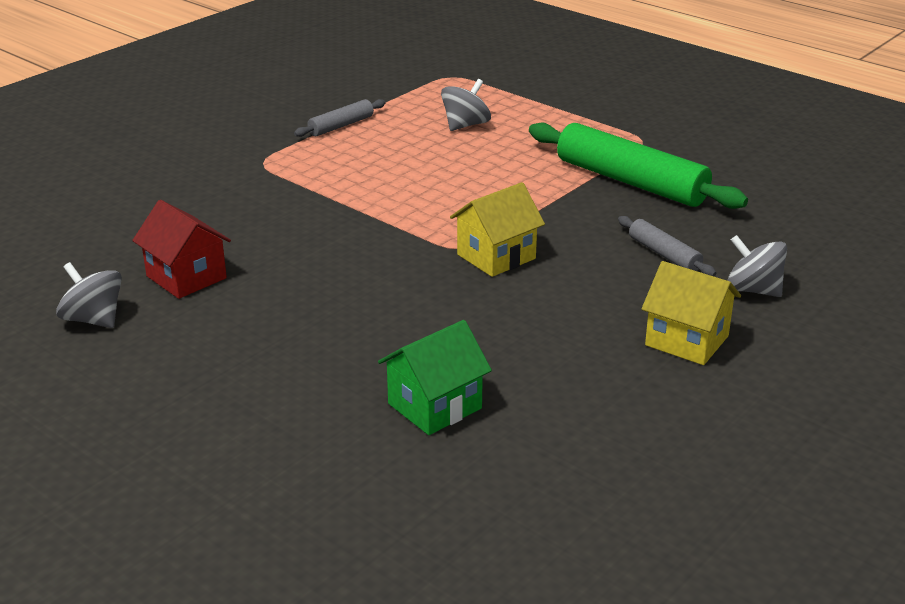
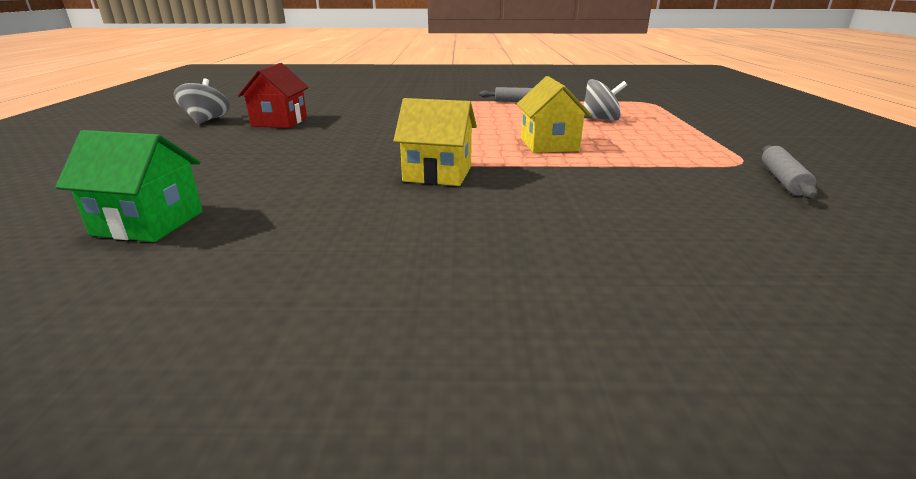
camera: 50 degrees right, 5 degrees down
green rolling pin [529,122,748,209] -> none
grey rolling pin [618,216,716,276] -> grey rolling pin moved to [762,145,818,199]
yellow house [642,261,741,365] -> yellow house moved to [517,76,592,153]
grey spinning top [727,235,787,297] -> none

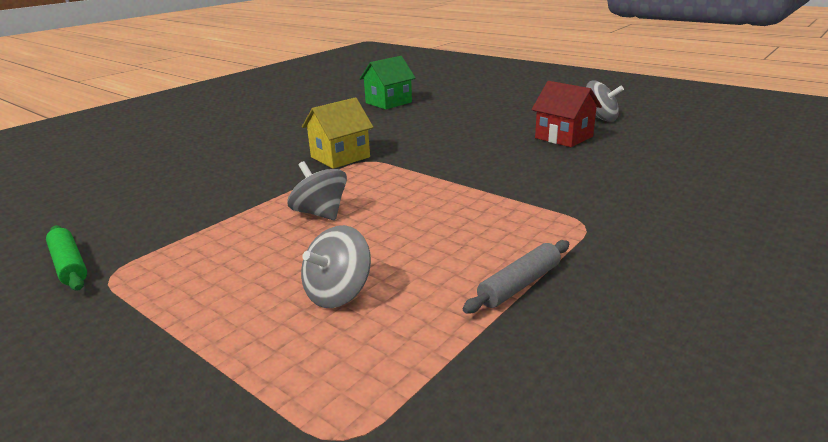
camera: 130 degrees right, 0 degrees up
yellow house [517,76,592,153] -> grey spinning top [287,161,347,220]
grey rolling pin [762,145,818,199] -> green rolling pin [46,225,87,291]

